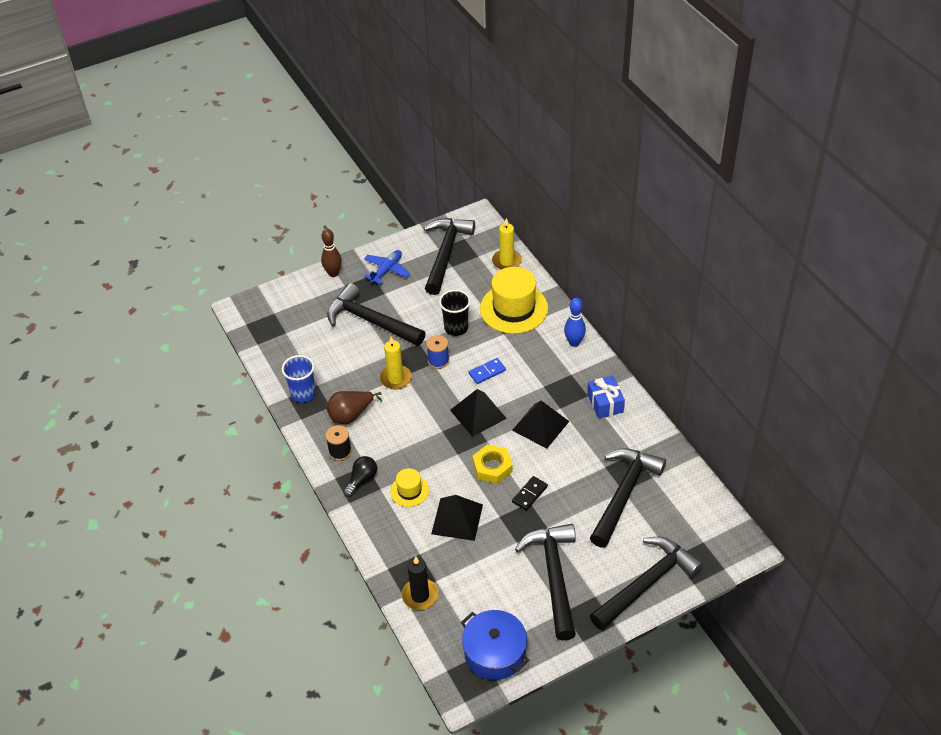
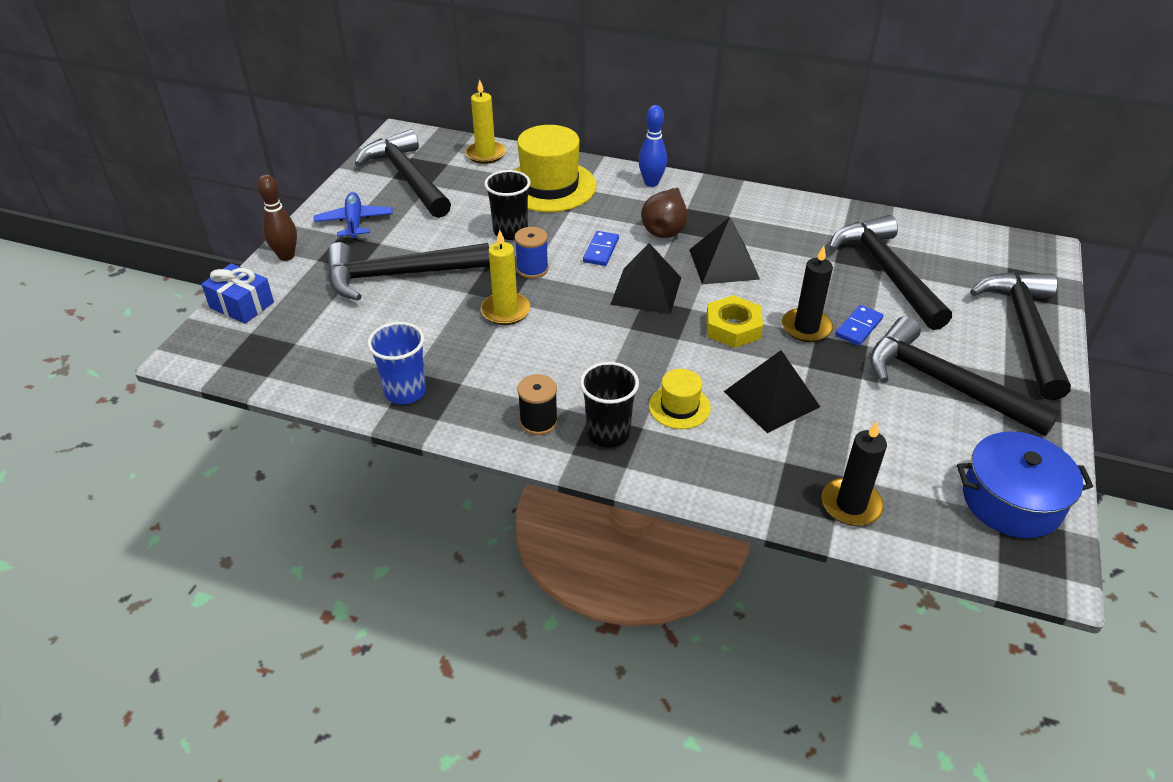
camera: 45 degrees left, 5 degrees down
brown pear [326,391,382,424] -> brown pear moved to [641,188,688,238]
black light bulb [343,456,377,497] -> black cup [580,362,639,448]
black domino [512,476,548,511] -> black candle [782,246,833,342]
blue gift [587,376,625,419] -> blue gift moved to [201,263,274,324]
none -> blue domino [835,305,883,346]

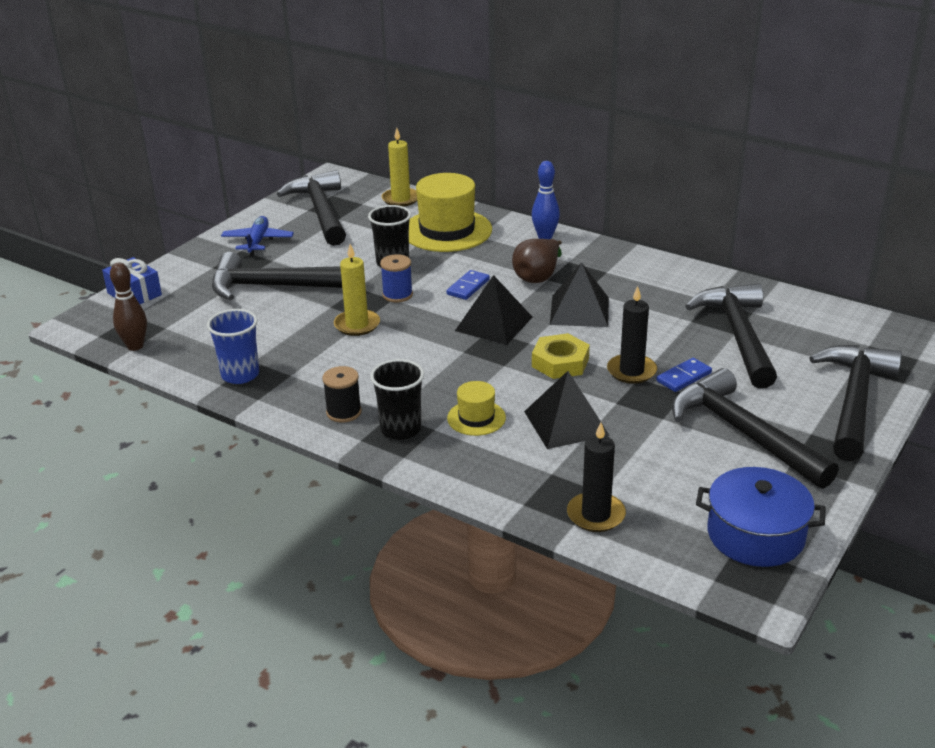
camera: 15 degrees right, 10 degrees down
brown bowling pin [258,175,297,261] -> brown bowling pin moved to [110,262,147,351]

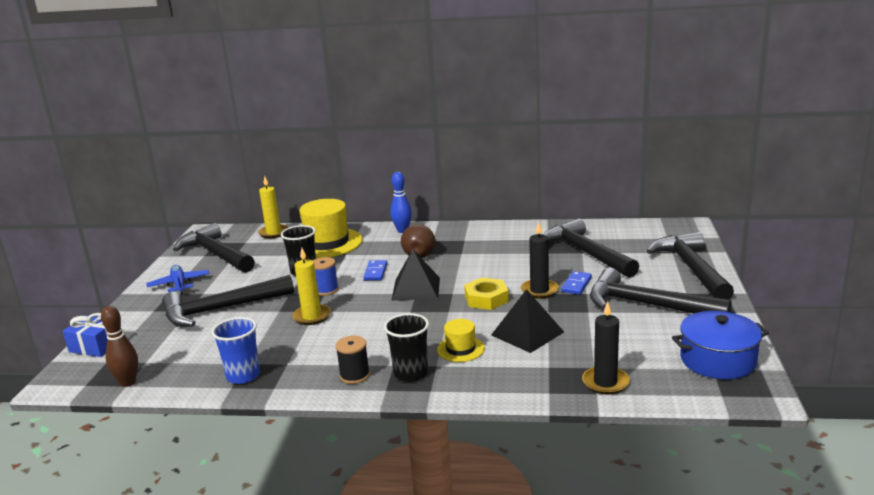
camera: 25 degrees left, 10 degrees down
black pyramid [550,262,609,327] -> none

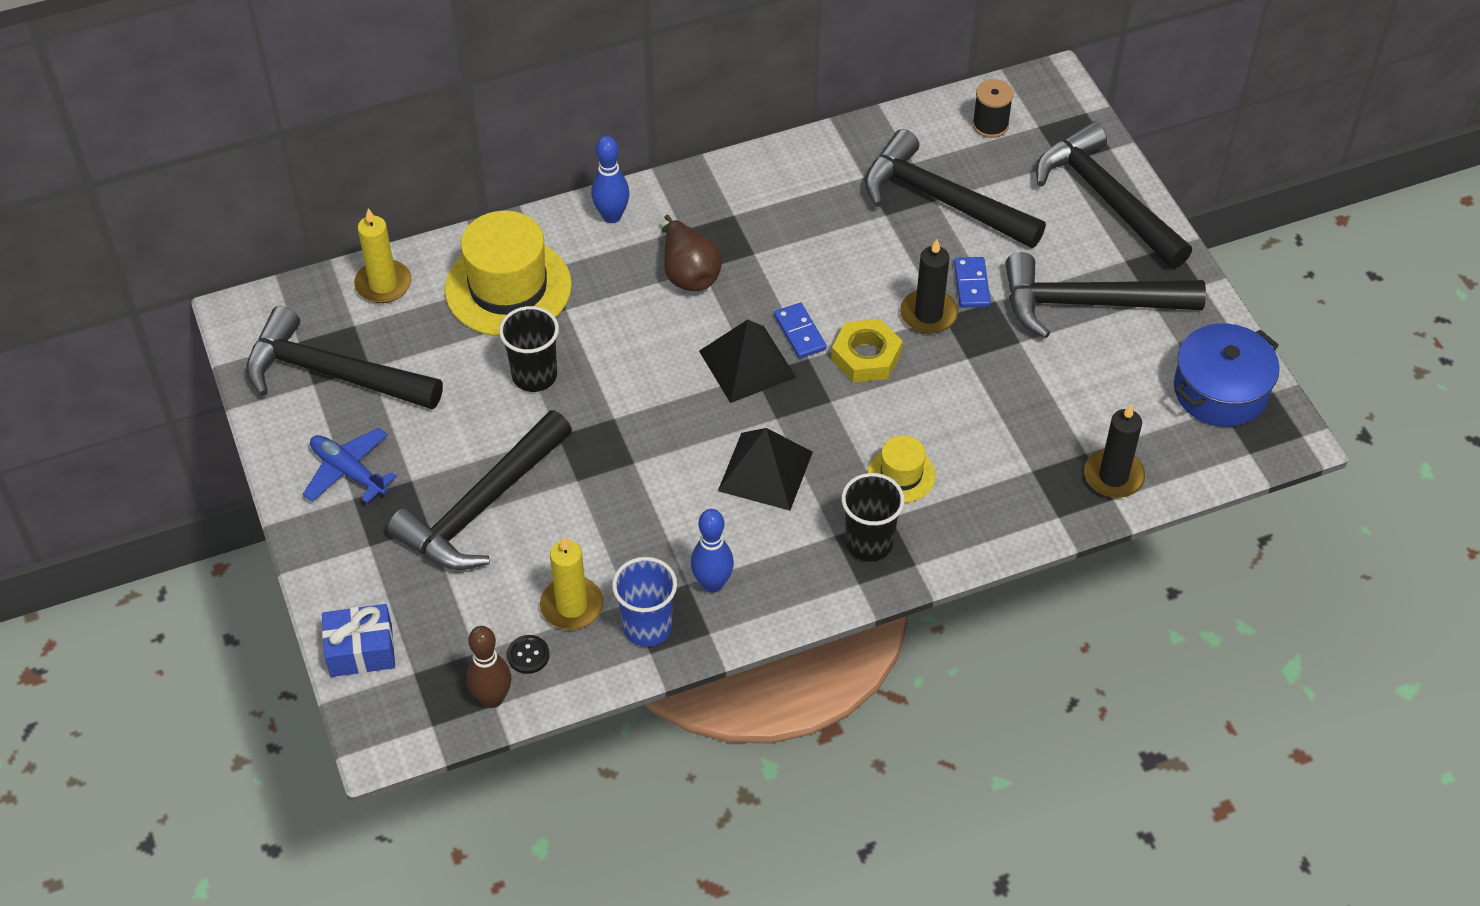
camera: 30 degrees left, 30 degrees up
yellow candle [292,248,331,325] -> yellow candle moved to [540,537,603,630]
blue spool [313,257,339,296] -> none
black spool [336,336,370,384] -> black spool moved to [972,79,1013,138]
blue domino [363,260,387,280] -> blue domino moved to [774,303,827,359]
black pyramid [491,289,564,353] -> black pyramid moved to [718,428,813,511]
none -> black button [507,635,550,674]
none -> blue bowling pin [691,509,734,593]

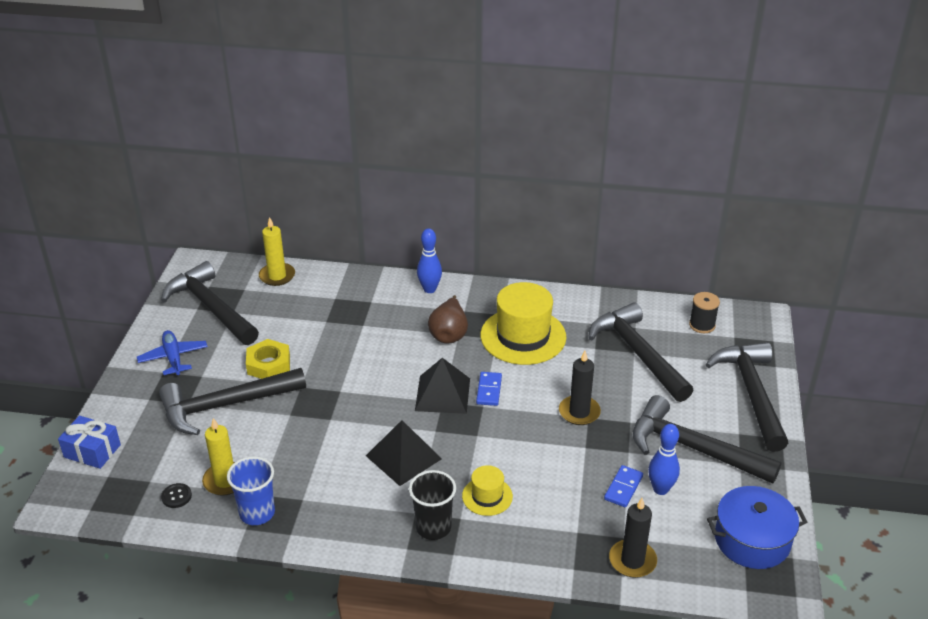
camera: 30 degrees right, 15 degrees down
yellow hat [445,211,572,336] -> yellow hat moved to [480,282,566,365]
brown bowling pin [466,626,511,708] -> none
black cup [499,306,559,392] -> none
blue bowling pin [691,509,734,593] -> blue bowling pin moved to [648,424,680,495]
yellow nut [831,319,902,382] -> yellow nut moved to [246,339,290,379]
blue domino [954,257,991,308] -> blue domino moved to [604,465,643,507]

